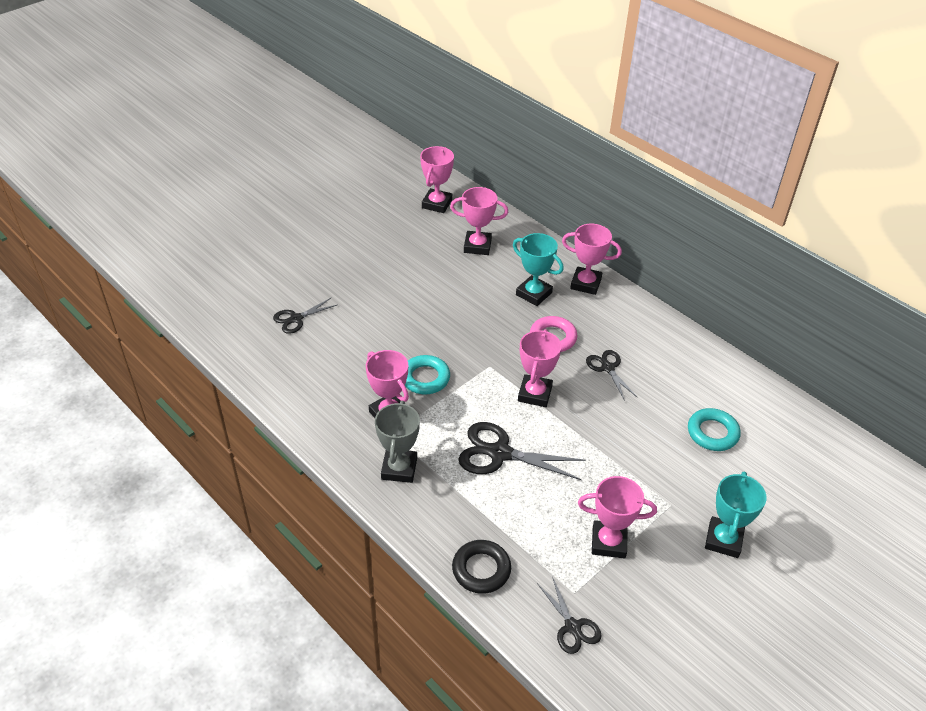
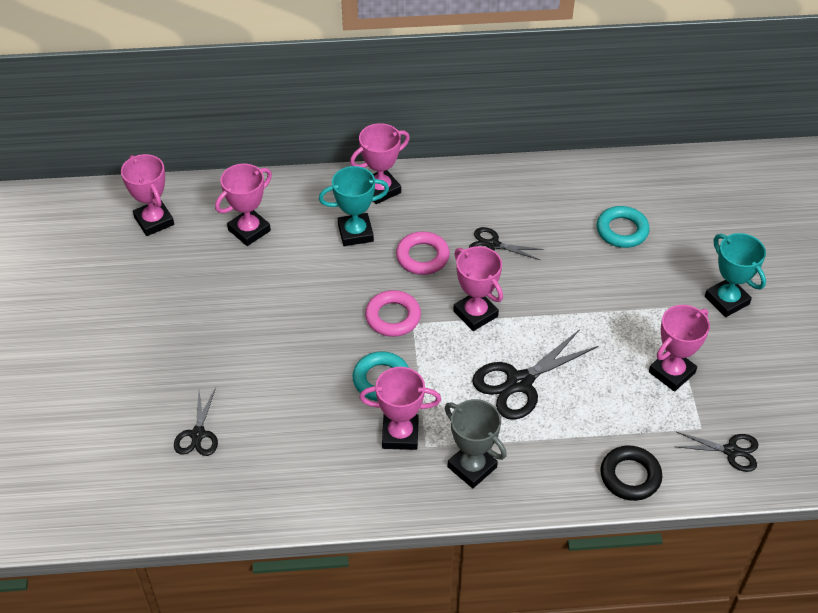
camera: 50 degrees left, 5 degrees up
none -> pink ring [365,290,421,337]

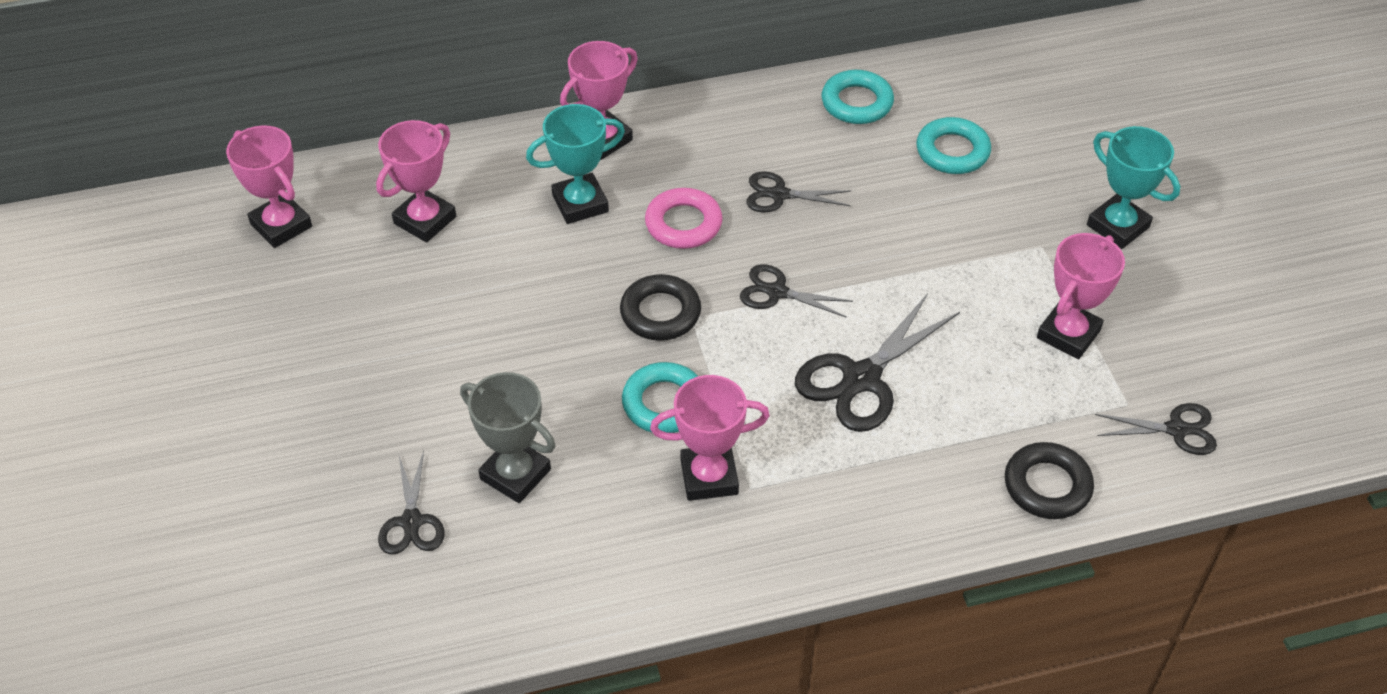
camera: 10 degrees left, 0 degrees up
pink ring [365,290,421,337] -> black ring [620,274,701,341]
grey trophy [445,399,507,488] -> grey trophy moved to [460,372,555,503]
pink trophy [453,246,503,331] -> black scissors [740,264,853,318]
none -> turquoise ring [822,70,894,124]

